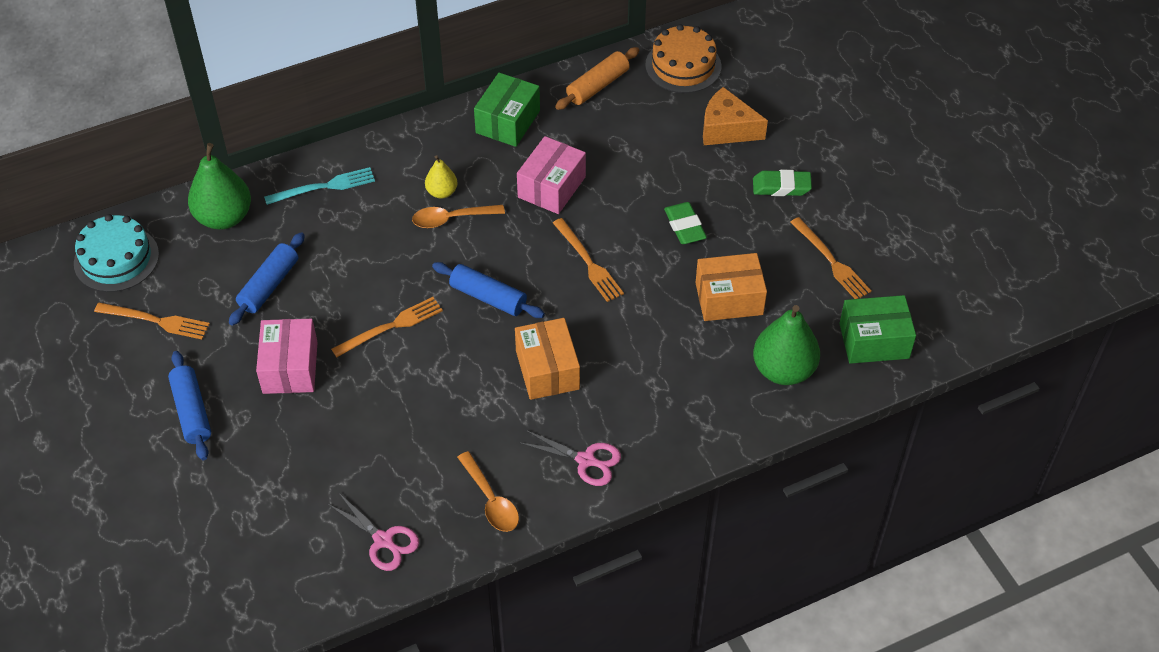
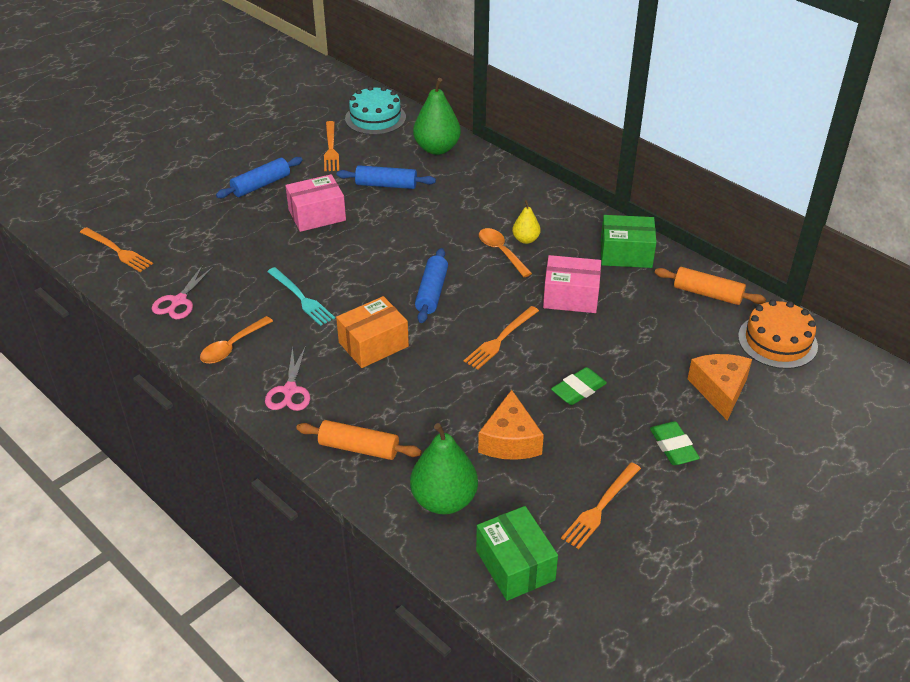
camera: 70 degrees right, 10 degrees down
turquoise fork [264,167,375,205] -> turquoise fork moved to [267,267,335,326]
orange fork [331,297,443,357] -> orange fork moved to [80,227,153,272]
orange box [695,253,767,321] -> orange cheese [478,390,544,460]
none -> orange rolling pin [296,420,421,460]

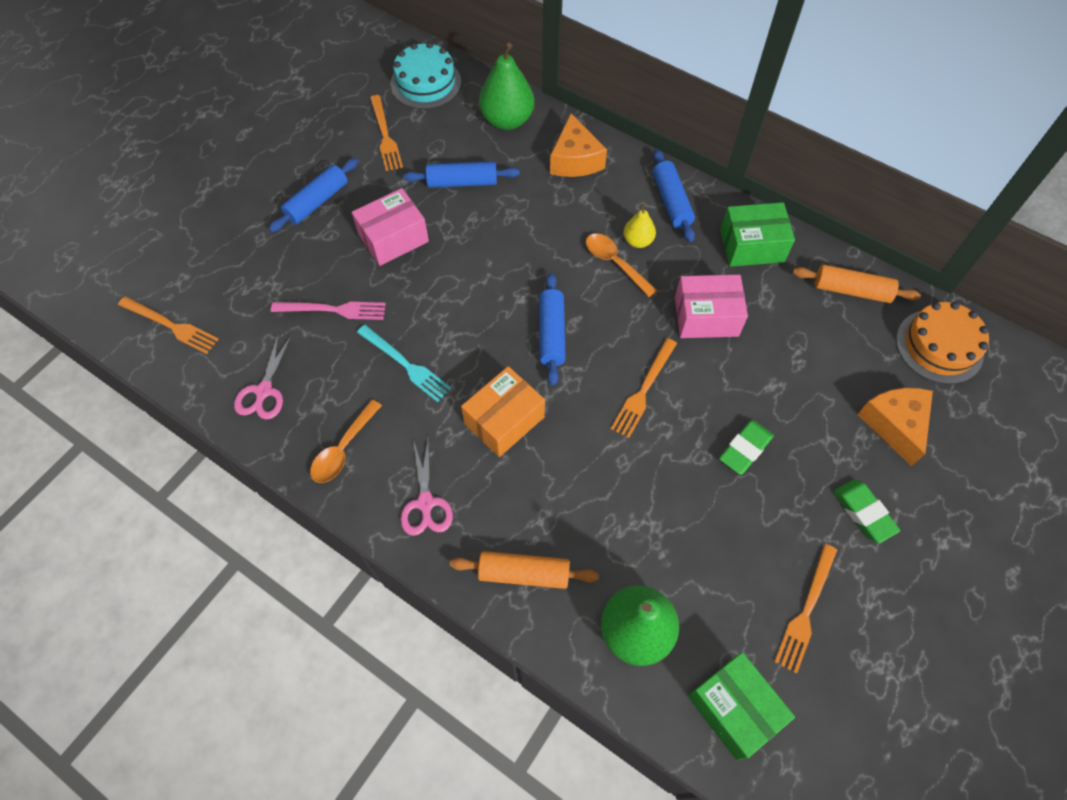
camera: 10 degrees left, 20 degrees up
orange cheese [478,390,544,460] -> orange cheese moved to [550,113,607,177]
none -> pink fork [271,302,386,320]
none -> blue rolling pin [653,149,695,242]

